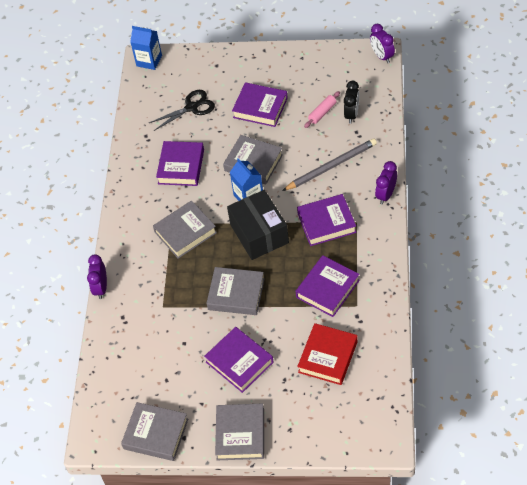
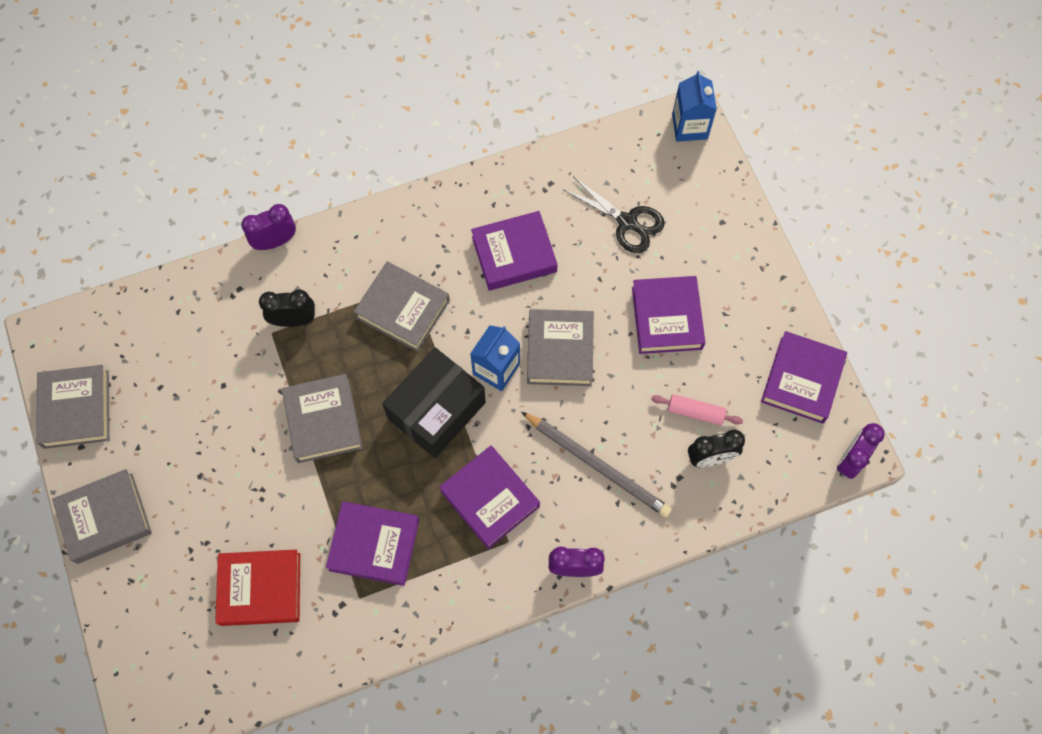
camera: 60 degrees right, 15 degrees up
purple book [204,327,274,393] -> purple book moved to [761,331,847,424]
none -> black clock [259,289,315,327]

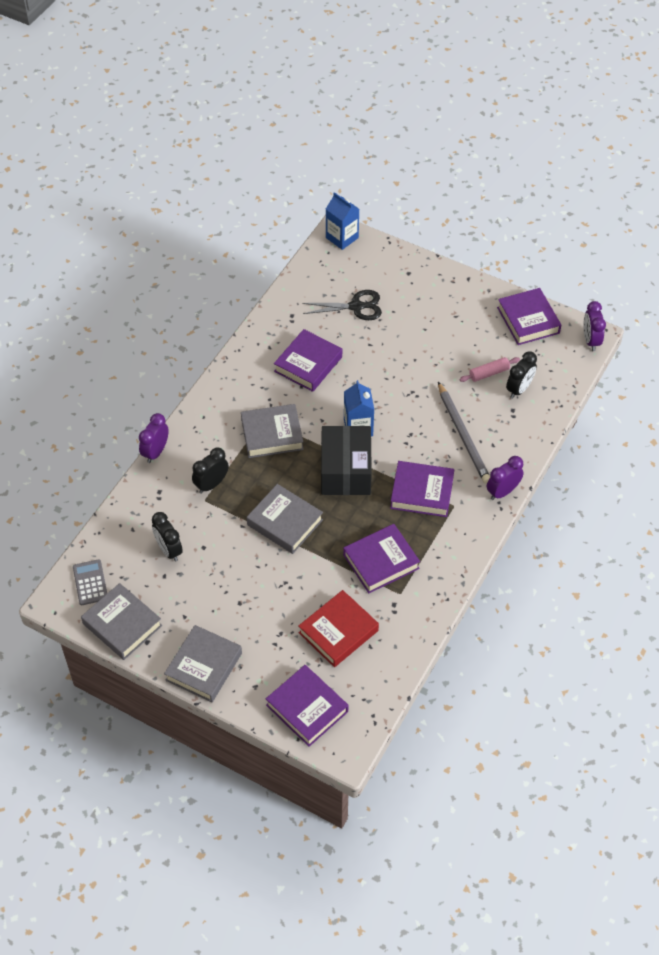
camera: 40 degrees left, 15 degrees down
grey pencil [521,412,672,517] -> grey pencil turned 75 degrees clockwise [438,382,490,484]
grey book [527,309,594,386] -> none
purple book [632,276,705,354] -> purple book moved to [266,665,348,747]
none -> grey calculator [73,559,107,605]
none -> black clock [152,512,183,562]

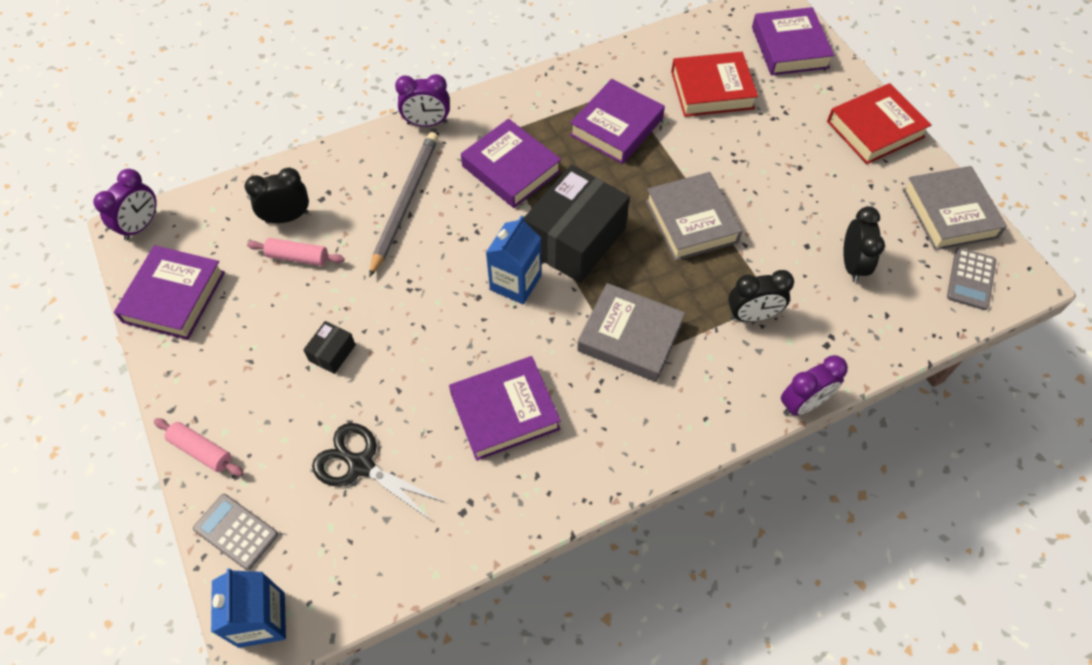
camera: 145 degrees left, 5 degrees up
grey book [164,625,242,702] -> red book [827,83,932,164]
purple book [343,524,420,593] -> purple book turned 60 degrees counterclockwise [570,79,665,164]
none -> pink rolling pin [154,418,244,476]
none -> grey calculator [193,494,278,570]
none -> black box [303,321,356,374]

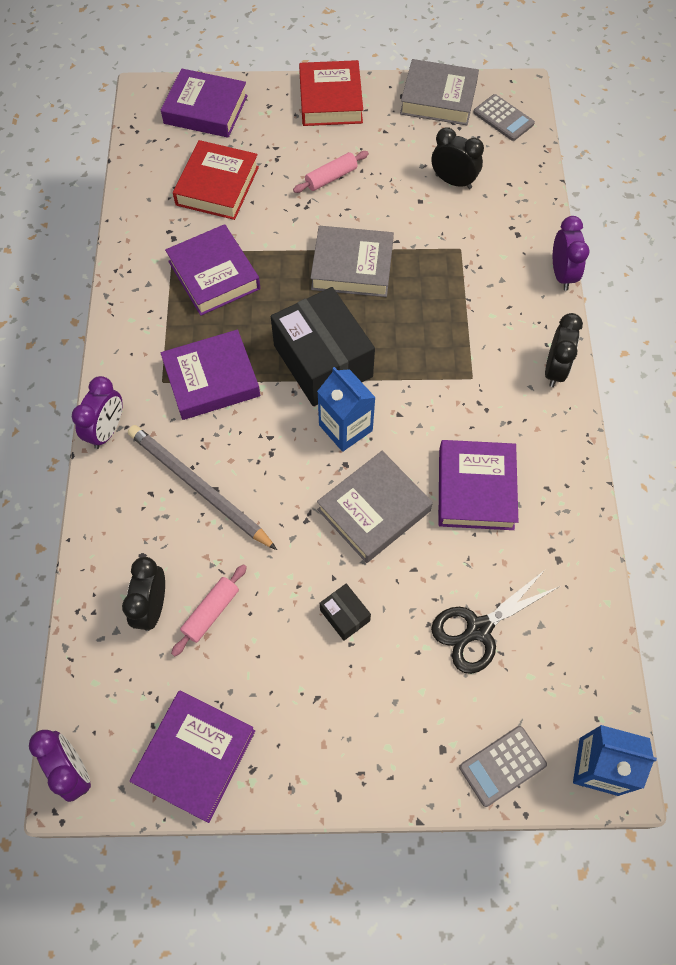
camera: 65 degrees left, 5 degrees up
purple book [114,245,225,340] -> purple book turned 75 degrees clockwise [130,690,255,823]
pink rolling pin [154,418,244,476] -> pink rolling pin moved to [293,151,369,193]
grey book [577,283,685,382] -> grey book moved to [317,451,433,563]
black clock [728,270,794,322] -> black clock moved to [545,313,583,387]

